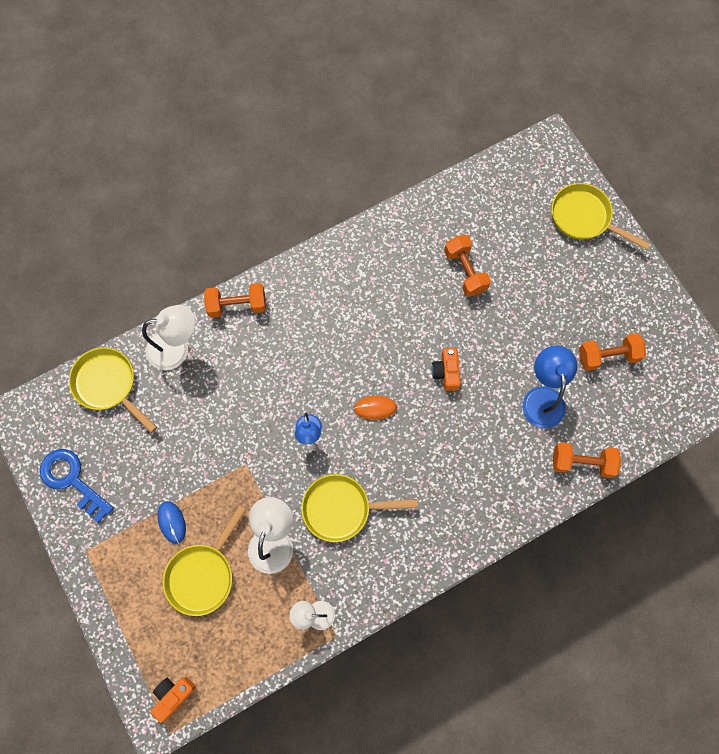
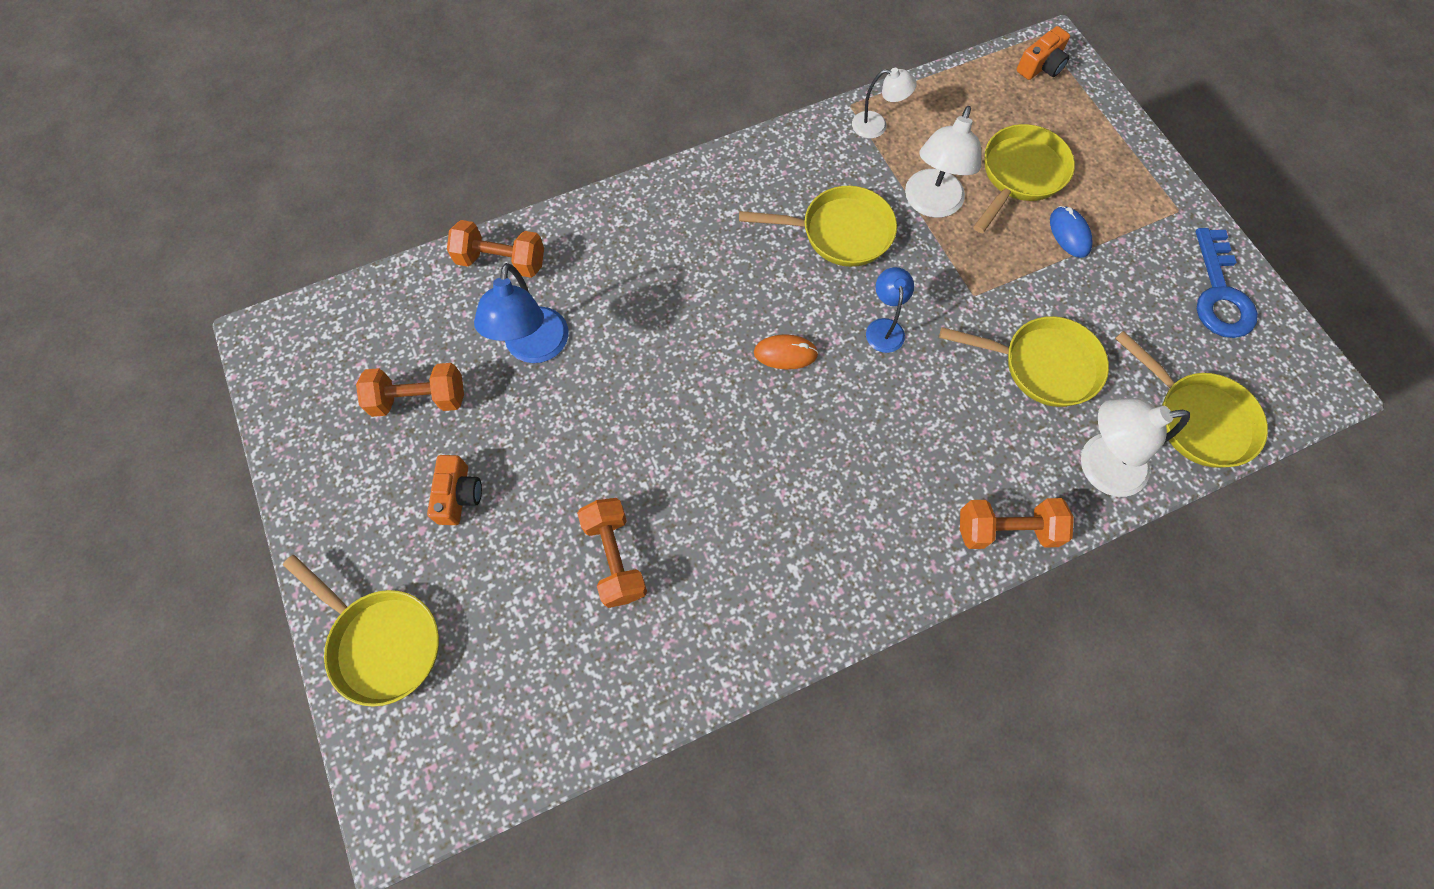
camera: 175 degrees left, 5 degrees down
blue key [40,449,114,523] -> blue key turned 45 degrees clockwise [1196,228,1258,338]
orange camera [432,348,461,391] -> orange camera moved to [427,455,482,525]
none -> yellow pan [939,316,1109,407]

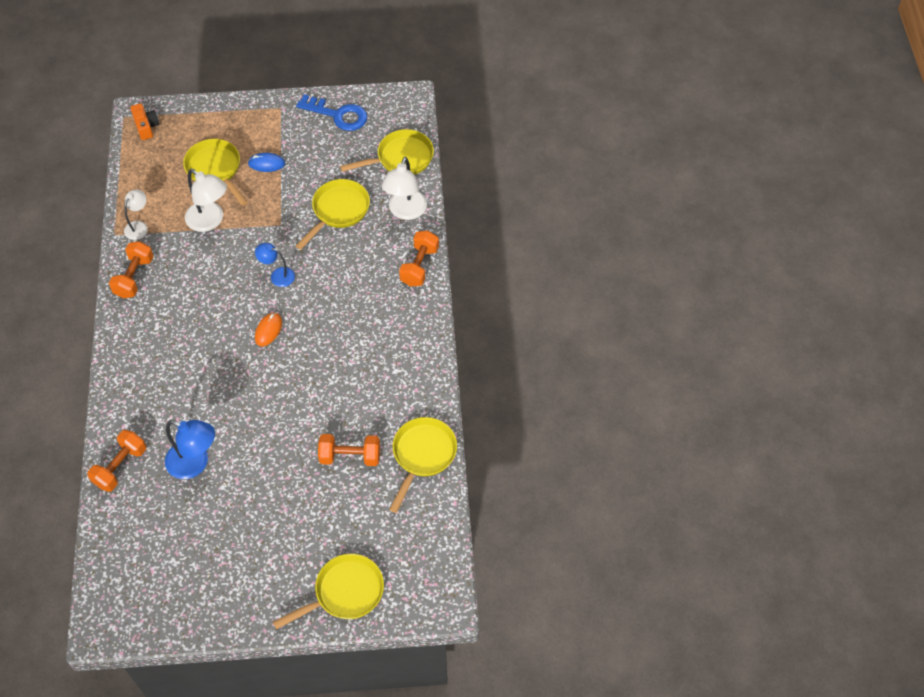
camera: 70 degrees left, 10 degrees down
orange dumbbell [356,363,464,417] -> orange dumbbell moved to [109,241,154,298]
orange camera [427,455,482,525] -> none
yellow pan [739,186,897,267] -> yellow pan moved to [389,417,457,513]

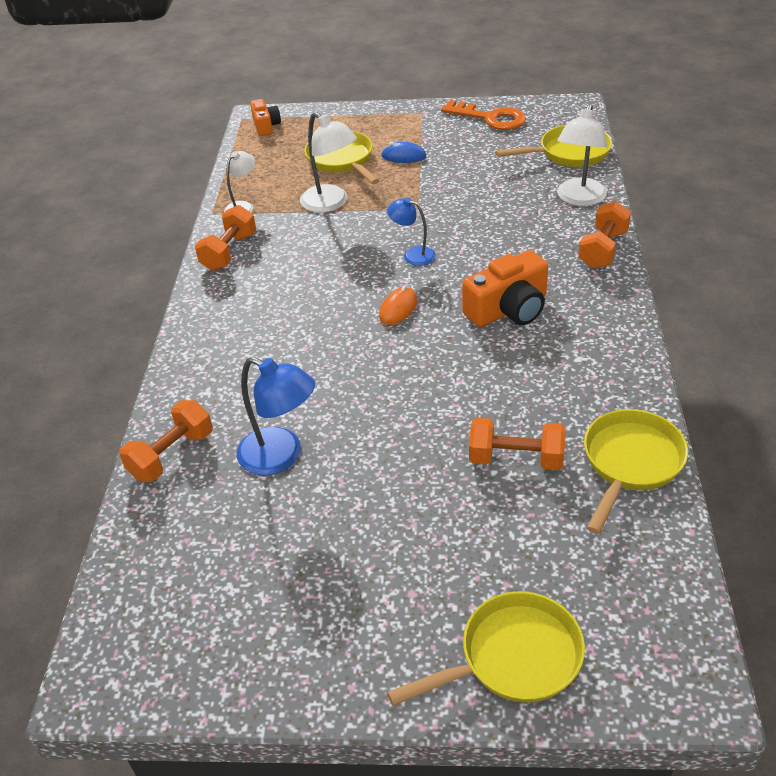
camera: 10 degrees right, 15 degrees down
blue key [296,94,367,131] -> orange key [441,100,526,130]
yellow pan [296,179,370,250] -> none
none -> orange camera [462,250,548,327]

